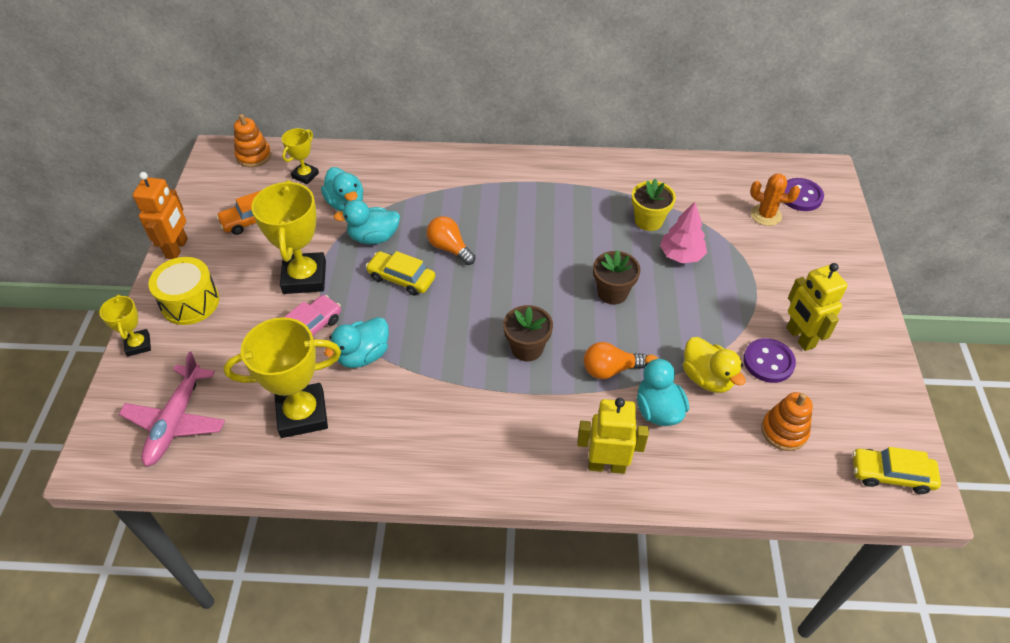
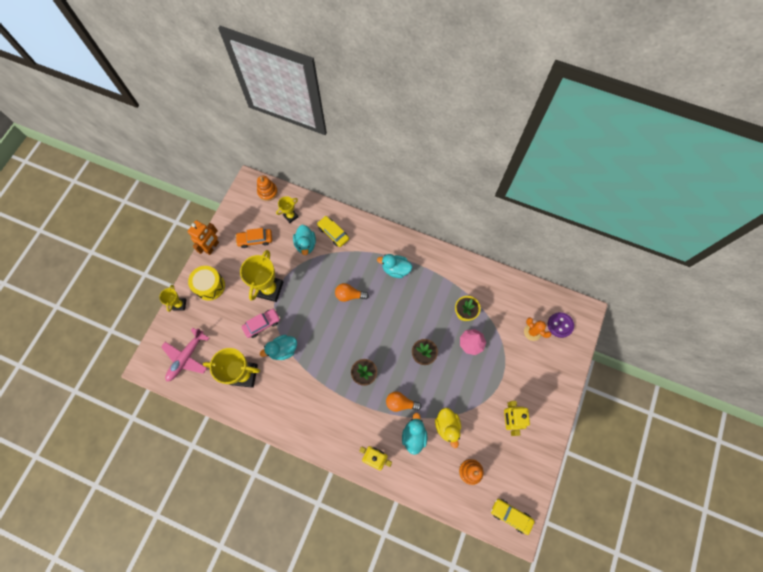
camera: 20 degrees right, 20 degrees up
turquoise duck [334,200,400,244] -> turquoise duck moved to [377,254,413,278]
yellow car [366,251,435,295] -> yellow car moved to [317,216,349,247]
orange light bulb [426,216,476,265] -> orange light bulb turned 60 degrees counterclockwise [335,283,369,302]
purple button [743,338,796,383] -> none

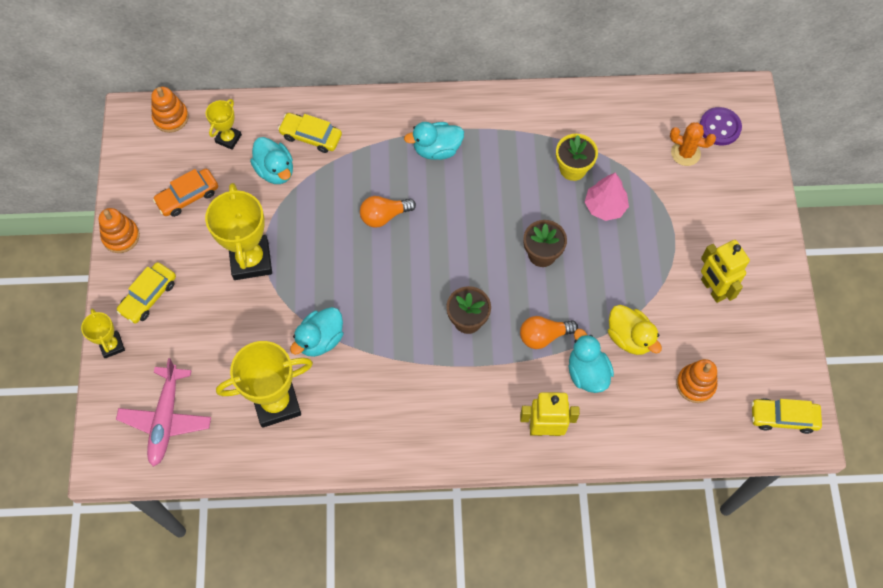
camera: 25 degrees left, 5 degrees down
orange robot [188,220,219,255] -> orange stacking toy [99,208,140,253]
yellow drum [188,266,225,301] -> yellow car [117,262,176,324]
pink car [242,309,280,338] -> none

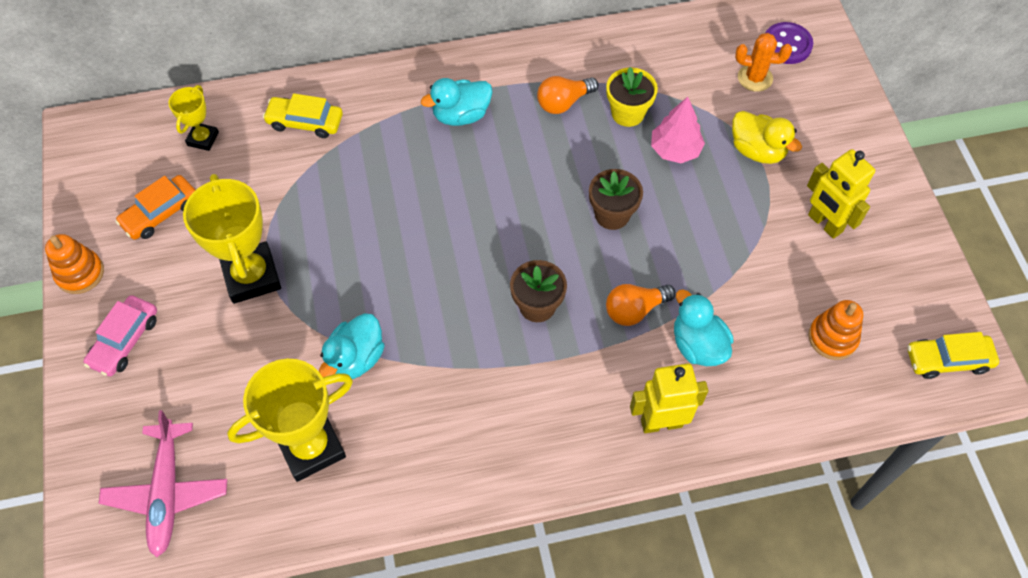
camera: 10 degrees left, 5 degrees down
yellow trophy [81,309,125,358] -> none
yellow car [117,262,176,324] -> pink car [83,295,157,377]
orange stacking toy [151,87,189,133] -> none
turquoise duck [250,137,293,184] -> none
orange light bulb [360,196,416,228] -> orange light bulb moved to [537,76,598,114]
yellow duck [608,305,662,355] -> yellow duck moved to [732,111,802,164]

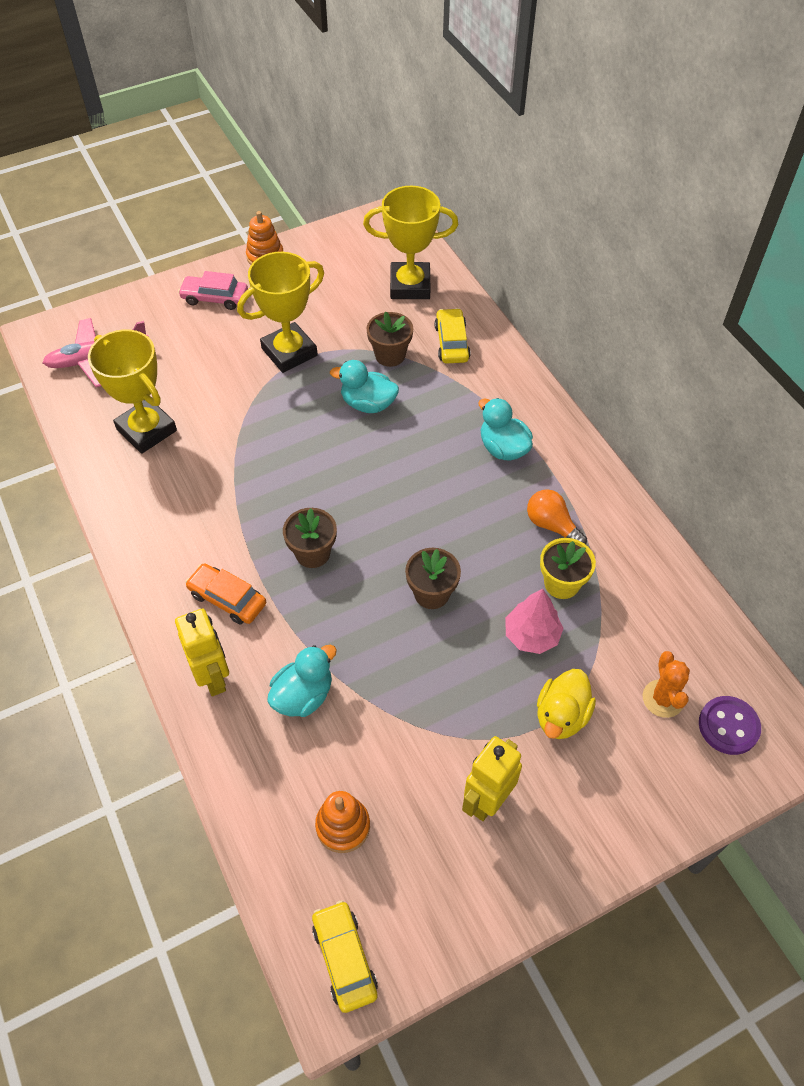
camera: 75 degrees right, 5 degrees down
orange car [115,175,195,240] -> orange car moved to [185,563,266,625]
yellow trophy [168,85,219,151] -> yellow trophy [363,186,458,299], size x1.89
turquoise duck [319,313,385,379] -> turquoise duck moved to [330,360,399,413]
orange light bulb [606,284,676,326] -> none
none -> brown flower pot [367,311,413,367]

